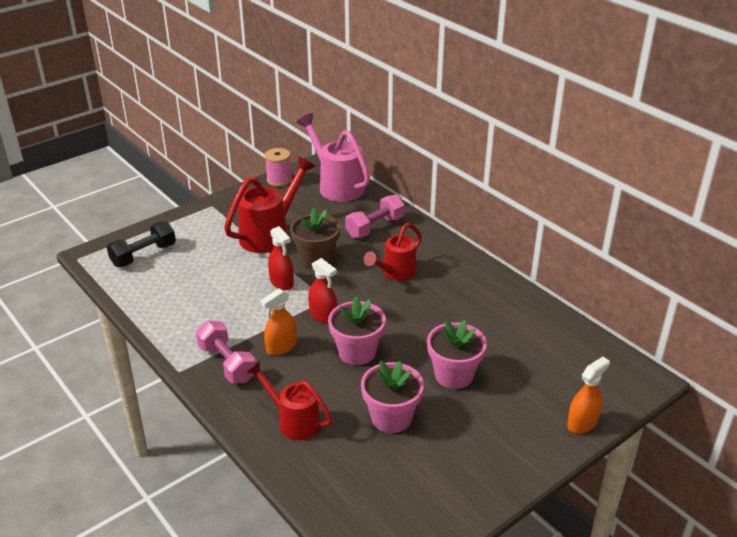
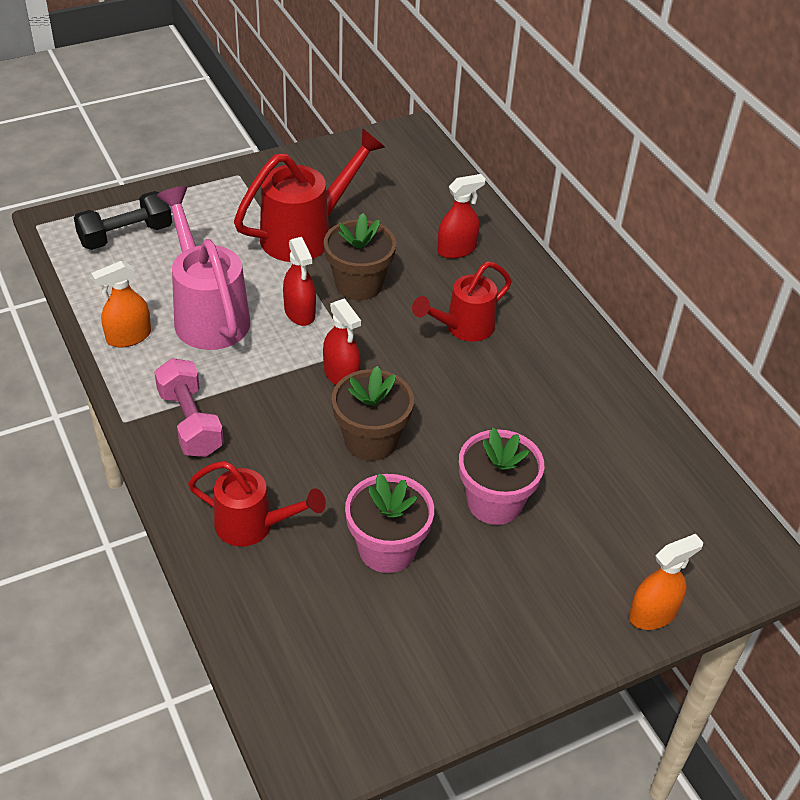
camera: 10 degrees right, 10 degrees up
red watering can [246,361,333,440] -> red watering can turned 150 degrees clockwise [188,461,326,546]
orange spray bottle [260,289,297,356] -> orange spray bottle moved to [91,261,151,348]
pink spool [265,148,292,187] -> none
pink watering can [297,113,370,202] -> pink watering can moved to [156,186,250,350]
pink flower pot [328,296,386,365] -> brown flower pot [332,366,414,461]
pink dumbbell [345,195,405,238] -> red spray bottle [437,174,486,259]

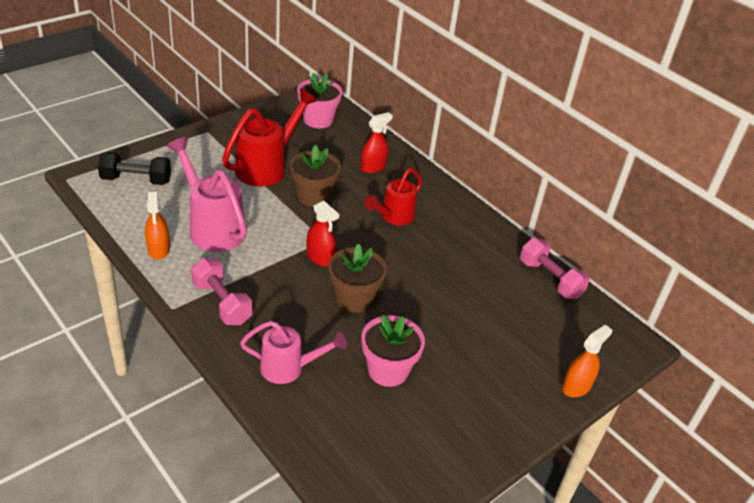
camera: 15 degrees left, 5 degrees down
black dumbbell [74,191,172,250] -> black dumbbell turned 45 degrees clockwise [98,152,171,185]
orange spray bottle [91,261,151,348] -> orange spray bottle turned 60 degrees counterclockwise [145,192,170,259]
red watering can [188,461,326,546] -> pink watering can [240,321,347,384]
red spray bottle [283,237,316,326] -> none
pink flower pot [459,428,544,525] -> pink flower pot moved to [297,73,343,128]
none -> pink dumbbell [520,238,590,299]

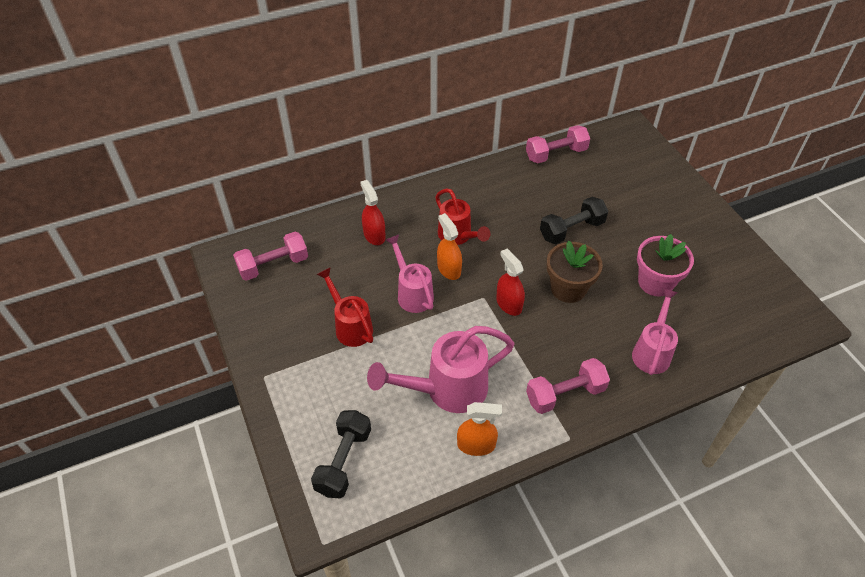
camera: 70 degrees left, 10 degrees up
red watering can [222,89,317,186] -> red watering can [316,267,373,347], size x0.65
brown flower pot [290,145,341,207] -> pink watering can [386,234,434,313]
pink flower pot [297,73,343,128] -> pink dumbbell [233,232,308,281]
red spray bottle [307,201,339,267] -> red spray bottle turned 90 degrees counterclockwise [496,249,525,316]
orange spray bottle [562,325,612,397] -> orange spray bottle moved to [437,213,462,280]
none -> black dumbbell [540,197,608,244]

